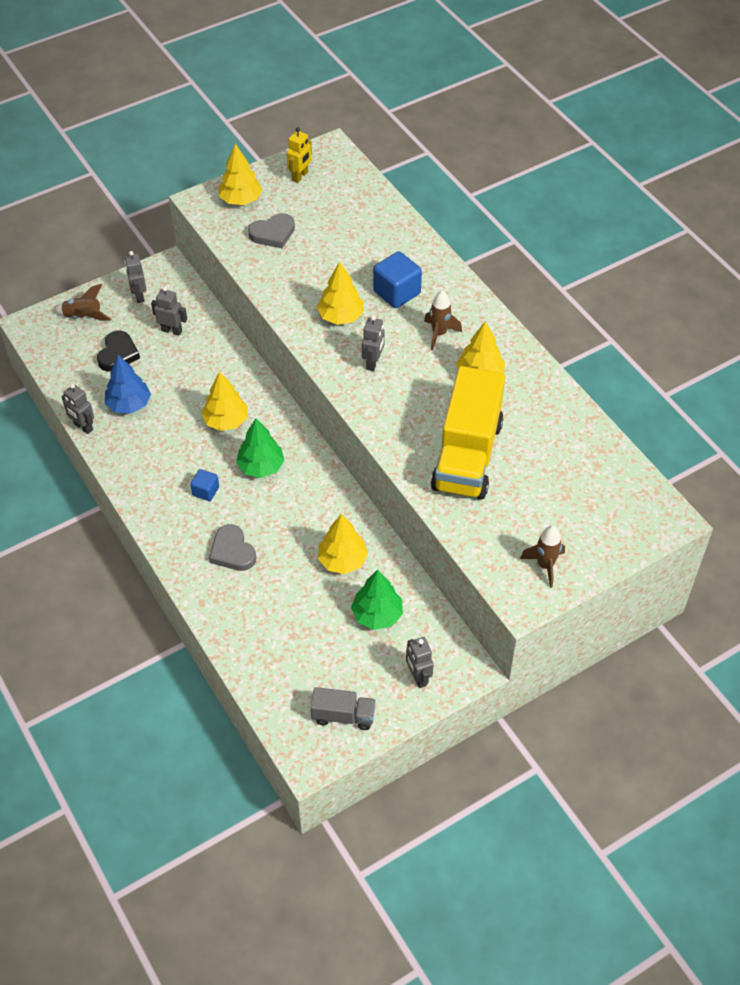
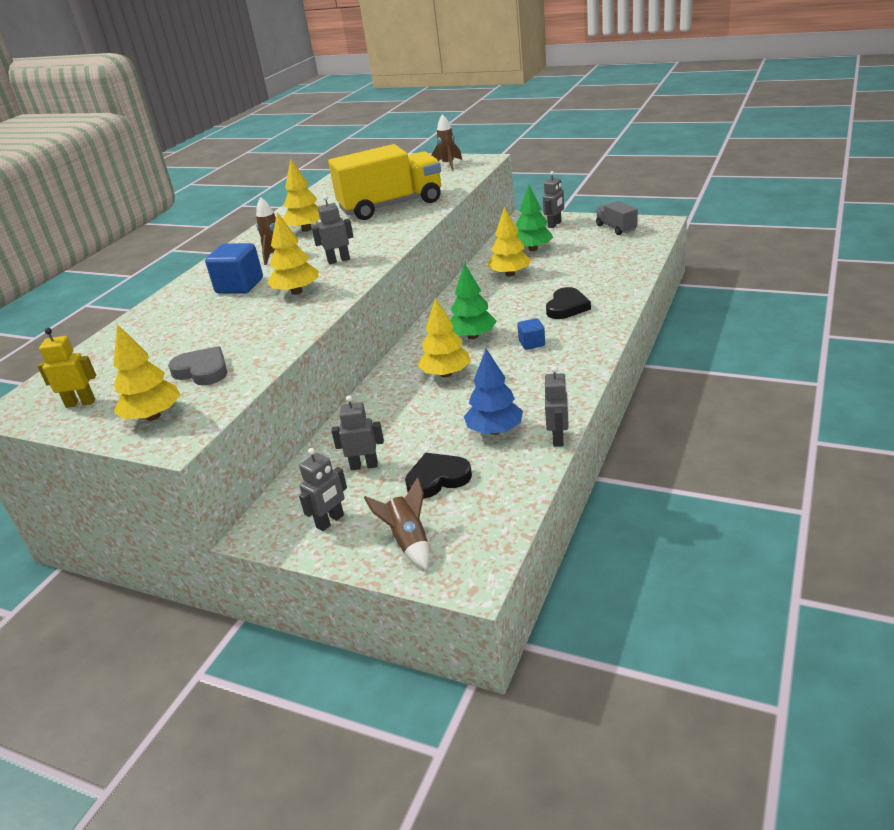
camera: 120 degrees left, 20 degrees down
grey robot [151,287,187,336] -> grey robot turned 105 degrees clockwise [331,395,384,470]
grey heart [209,524,256,571] -> black heart [546,287,591,319]

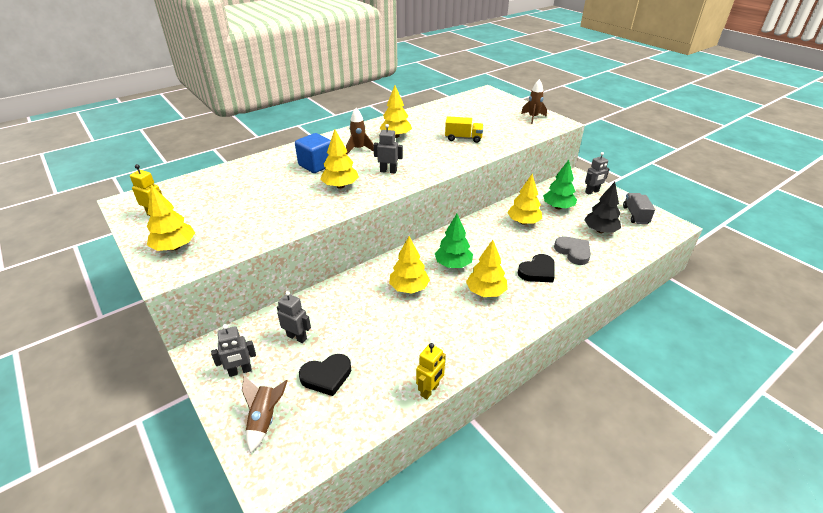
camera: 25 degrees right, 5 degrees up
grey heart [168,346,227,385] -> grey heart moved to [554,236,591,265]
yellow truck [328,144,441,220] -> yellow truck [445,116,483,143], size x0.48
black heart [405,453,472,499] -> black heart turned 150 degrees clockwise [299,354,351,396]
blue tree [464,349,523,435] -> none
blue cube [517,318,545,350] -> yellow tree [466,240,507,297]
grey robot [545,366,569,447] -> yellow robot [416,343,446,399]
none -> black tree [584,182,621,233]

